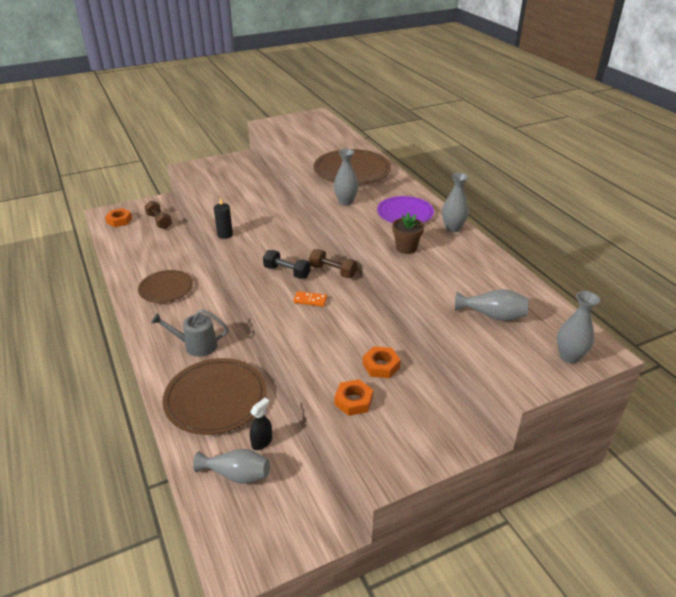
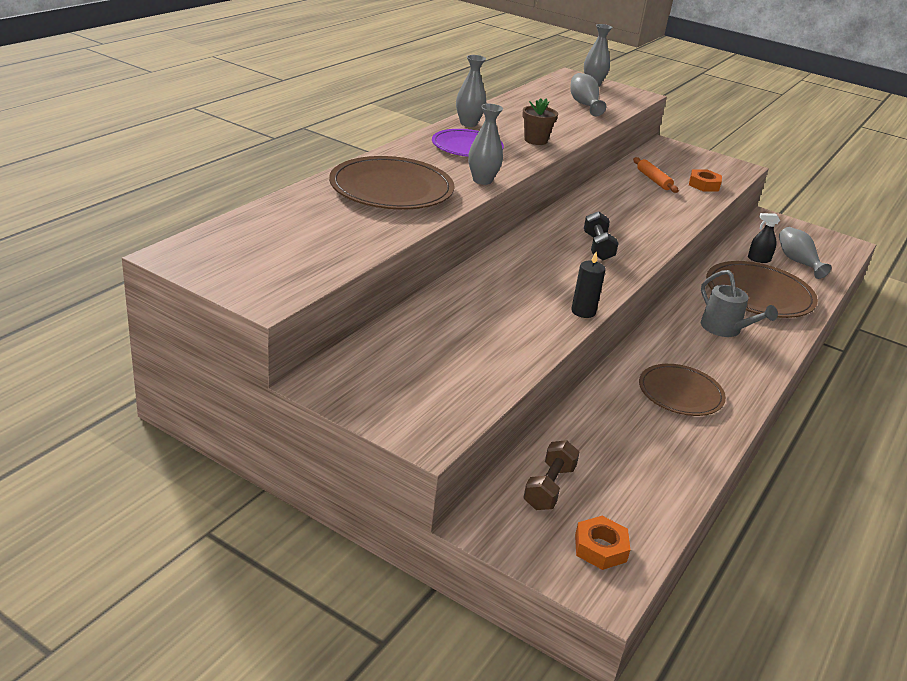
camera: 125 degrees left, 5 degrees down
orange domino [293,291,327,307] -> none
brown dumbbell [309,249,357,278] -> none
orange nut [363,346,401,378] -> orange rolling pin [633,157,679,193]

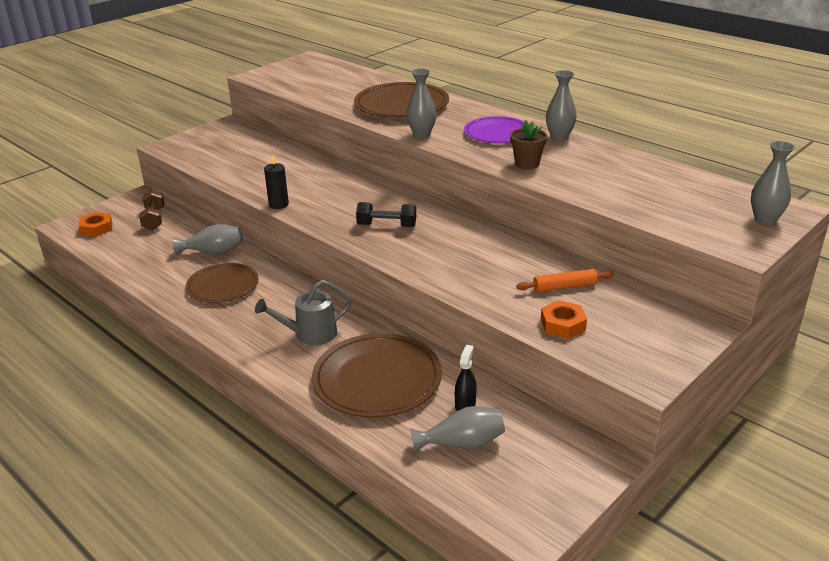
camera: 105 degrees right, 0 degrees up
brown dumbbell [523,440,580,510] -> brown dumbbell turned 45 degrees clockwise [139,190,164,230]
grey vase [570,73,606,116] -> grey vase moved to [173,224,243,255]

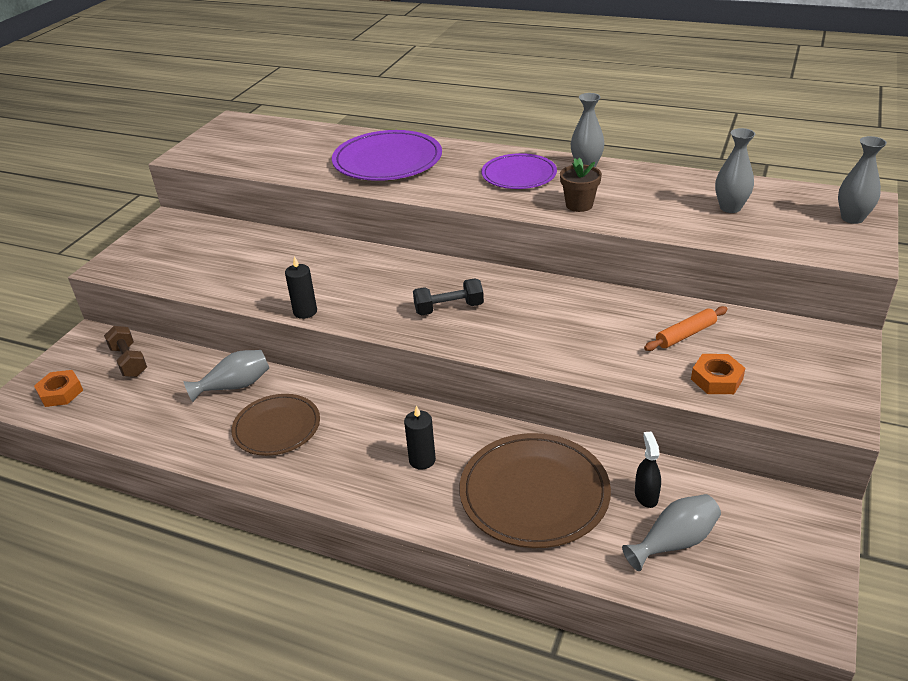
camera: 20 degrees left, 5 degrees up
grey watering can [255,280,351,345] -> black candle [404,406,436,470]
brown plate [354,82,449,118] -> purple plate [332,130,442,181]
grey vase [406,68,436,138] -> grey vase moved to [715,128,755,213]

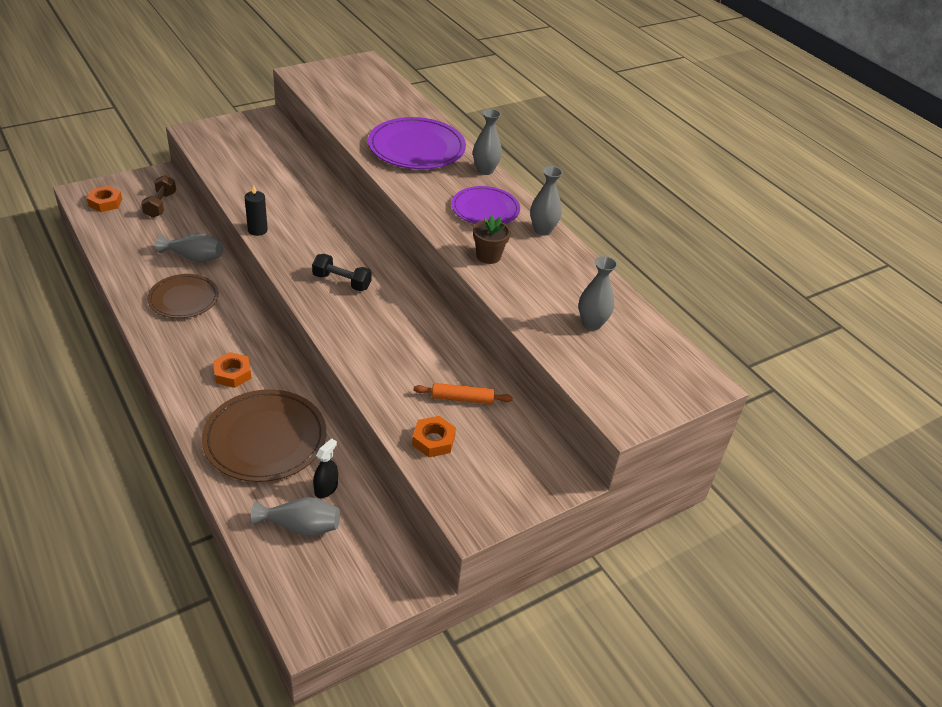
camera: 30 degrees right, 5 degrees up
black candle [404,406,436,470] -> orange nut [213,352,251,388]
grey vase [838,136,887,224] -> grey vase moved to [473,109,502,175]

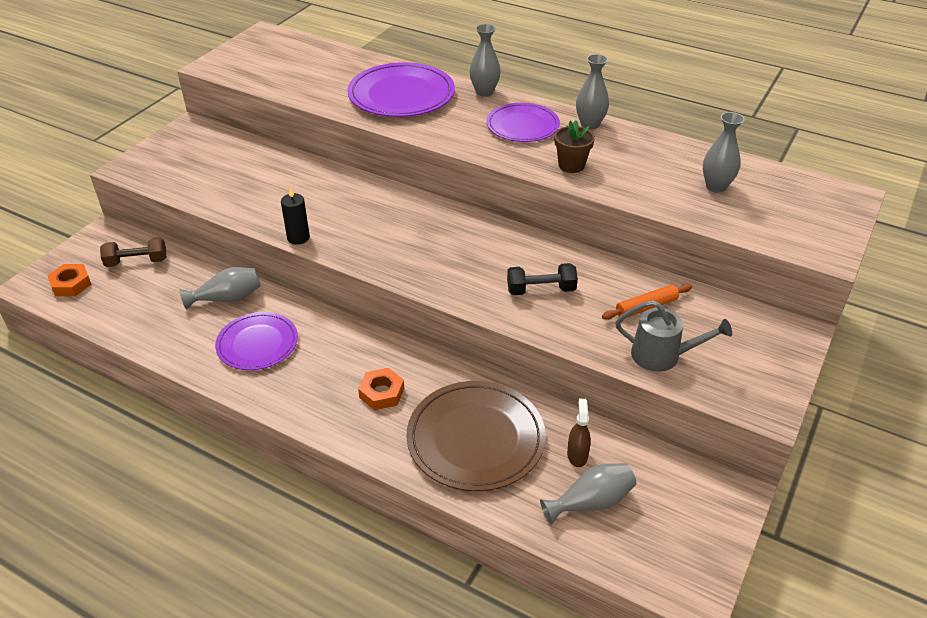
camera: 25 degrees left, 0 degrees up
brown dumbbell [141,175,176,218] -> brown dumbbell turned 75 degrees counterclockwise [100,237,166,267]
brown plate [147,274,219,318] -> purple plate [215,312,298,370]
black dumbbell [312,254,372,291] -> black dumbbell moved to [507,263,578,295]
black spray bottle [313,438,338,498] -> brown spray bottle [567,399,591,467]
orange nut [412,416,456,457] -> grey watering can [615,300,732,372]

